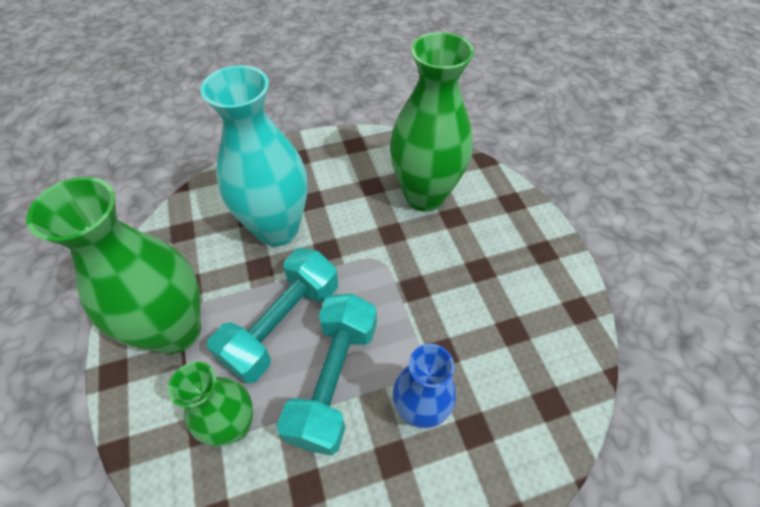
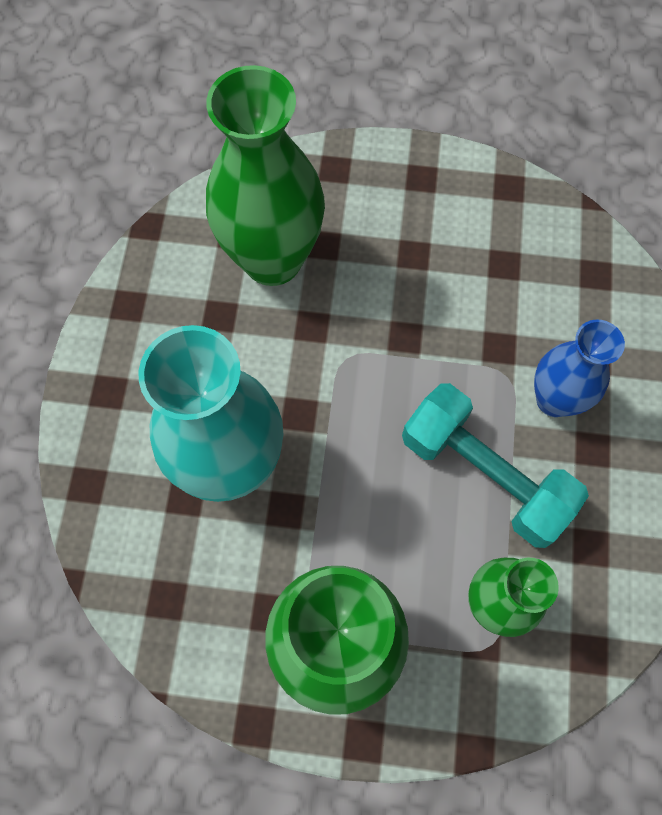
camera: 65 degrees left, 15 degrees up
turquoise dumbbell [207,248,338,384] -> none

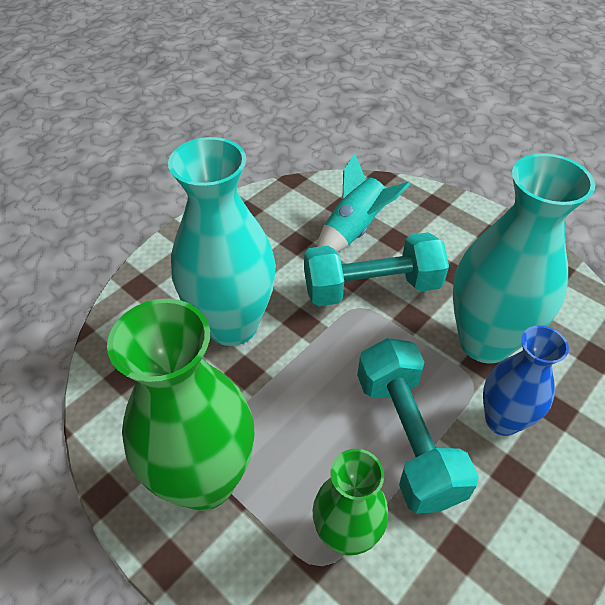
camera: 35 degrees right, 20 degrees down
green vase [206,65,325,286] -> turquoise rocket [317,153,411,252]
none -> turquoise dumbbell [304,232,449,306]
none -> turquoise vase [453,153,595,364]

